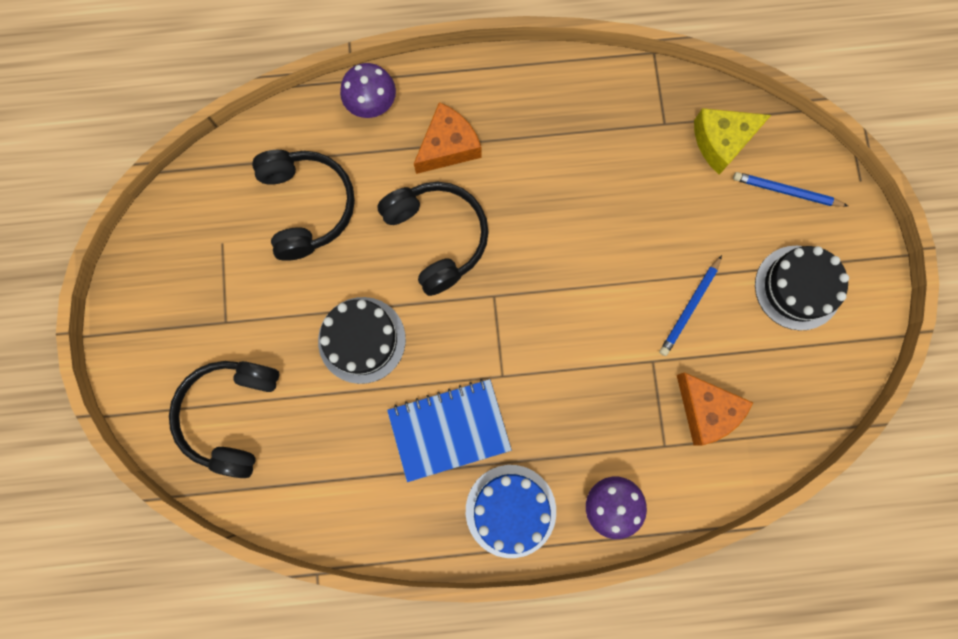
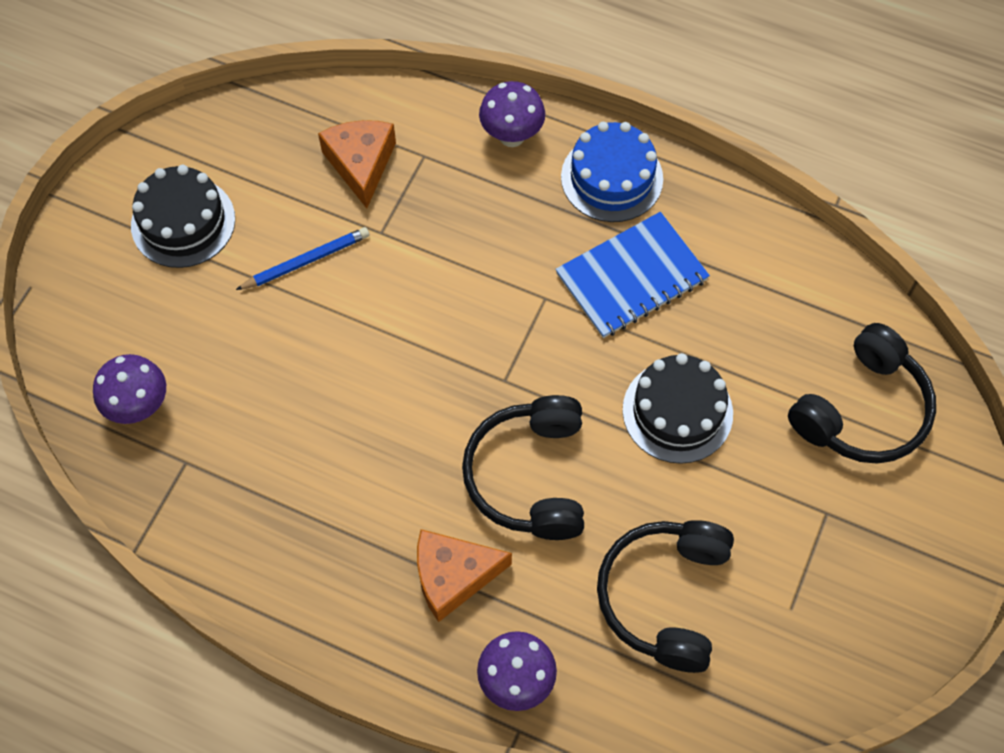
camera: 150 degrees left, 15 degrees down
blue notebook [387,379,512,482] -> blue notebook turned 45 degrees counterclockwise [556,212,710,338]
yellow cheese [694,108,771,175] -> purple mushroom [93,354,166,424]
blue pencil [733,172,848,207] -> none

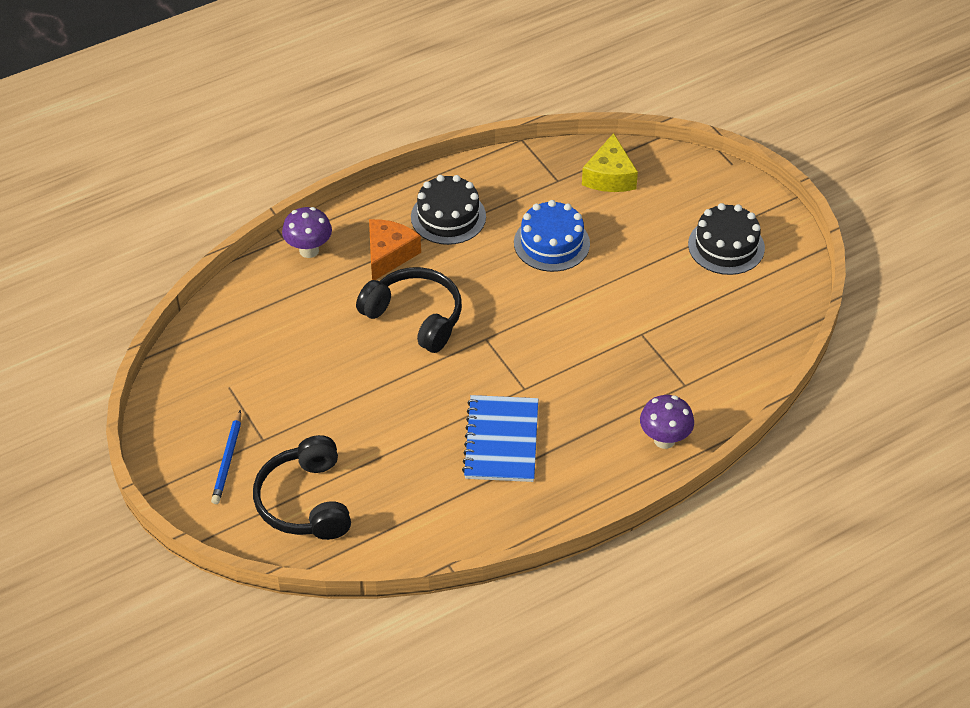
camera: 125 degrees right, 15 degrees down
purple mushroom [93,354,166,424] -> yellow cheese [582,133,638,192]
blue pencil [236,227,370,290] -> blue pencil moved to [211,410,241,504]
orange cheese [318,120,396,208] -> none
blue cake [561,122,663,222] -> blue cake moved to [514,200,590,272]
black headphones [597,520,734,673] -> none
black cake [623,353,733,464] -> black cake moved to [411,175,486,245]

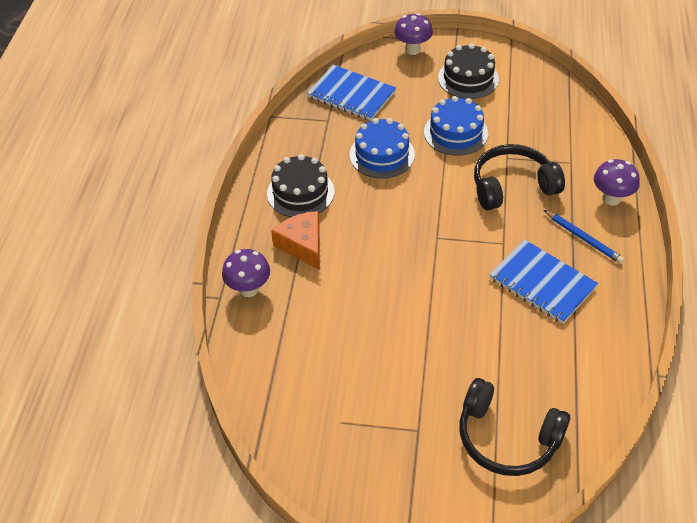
camera: 50 degrees left, 0 degrees up
blue pencil [211,410,241,504] -> blue pencil moved to [544,210,625,264]
black headphones [356,267,462,353] -> black headphones moved to [474,144,565,210]
yellow cheese [582,133,638,192] -> blue notebook [307,65,396,121]
none -> purple mushroom [394,13,433,55]
none -> blue cake [424,96,488,156]

